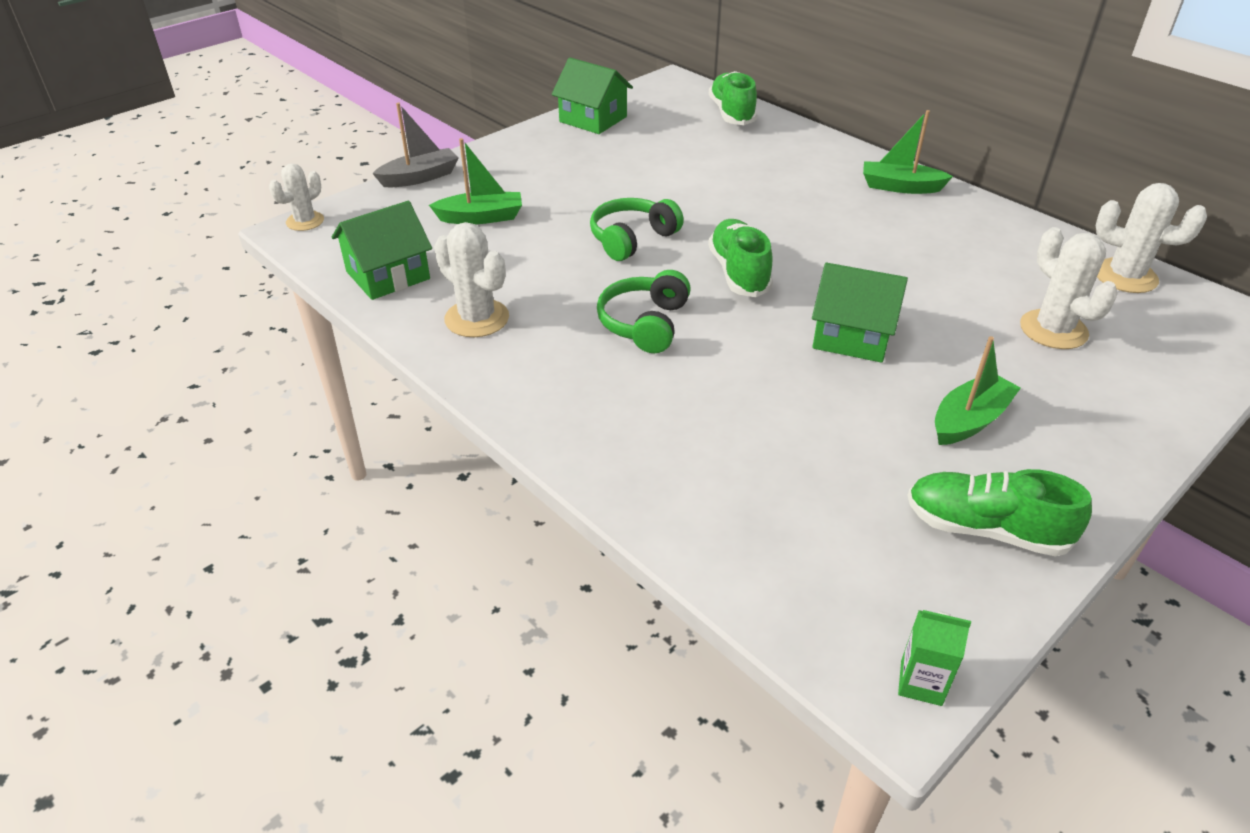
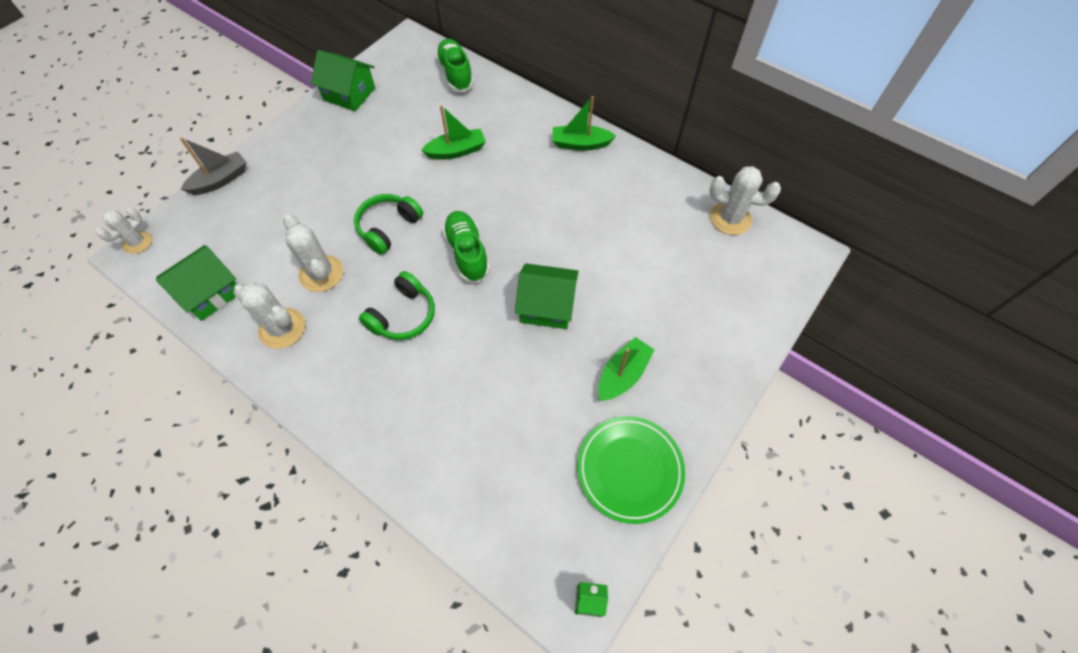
camera: 10 degrees left, 20 degrees up
green boat [429,138,522,224] -> green boat moved to [421,105,486,160]
green headphones [597,270,691,353] -> green headphones turned 150 degrees counterclockwise [359,271,435,340]
green shoe [907,469,1092,556] -> green plate [577,416,685,524]
white cactus [1020,227,1118,349] -> white cactus moved to [283,215,343,292]

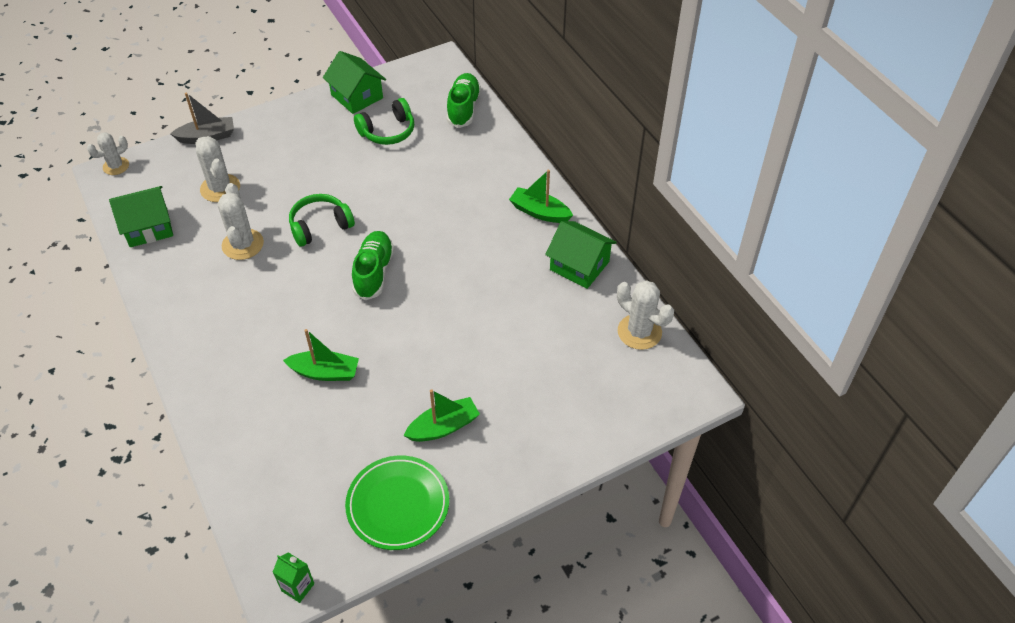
camera: 25 degrees right, 10 degrees down
white cactus [234,282,305,349] -> white cactus moved to [195,136,240,202]
green headphones [359,271,435,340] -> green headphones moved to [354,98,414,145]
green boat [421,105,486,160] -> green boat moved to [283,329,359,381]
green house [515,263,579,329] -> green house moved to [545,221,617,289]

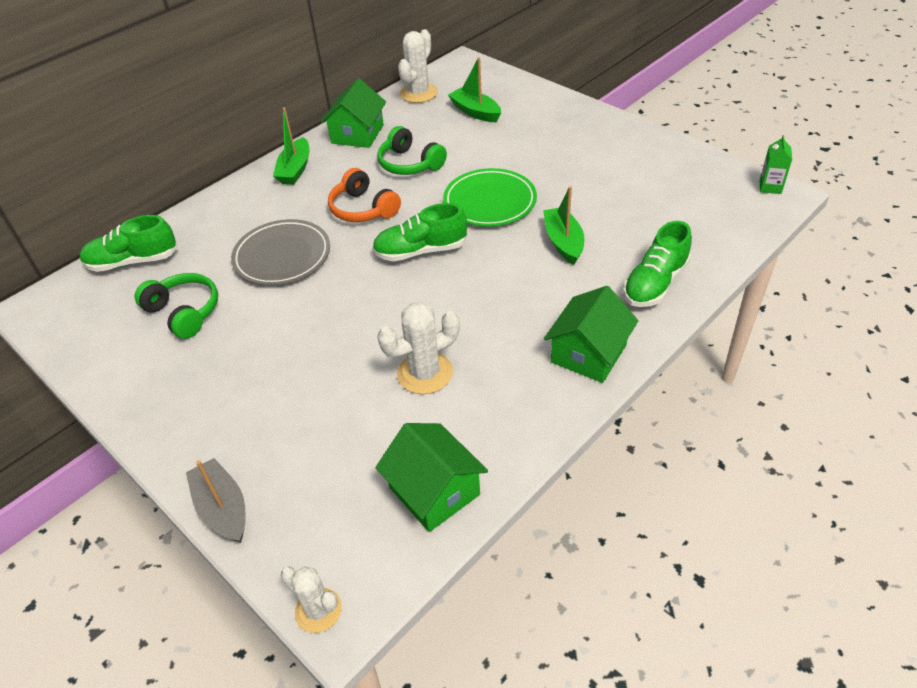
camera: 105 degrees left, 5 degrees down
white cactus [195,136,240,202] -> none
green headphones [289,194,355,247] -> green headphones moved to [377,126,447,175]
green house [323,51,386,114] -> green house moved to [544,286,638,383]
green plate [345,456,449,550] -> green plate moved to [443,168,537,227]
green boat [404,389,480,442] -> green boat moved to [448,57,501,122]
none -> grey plate [231,219,330,285]
none -> orange headphones [328,168,401,222]
none -> green shoe [623,221,692,307]

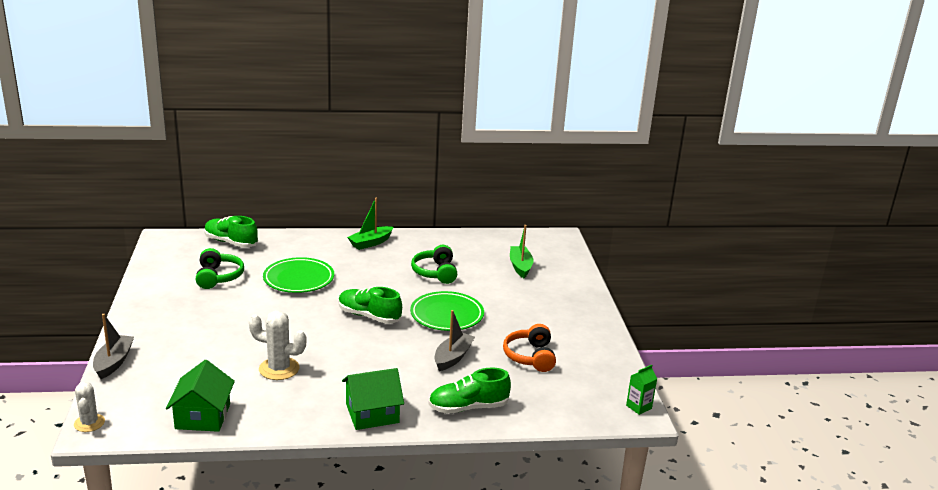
camera: 35 degrees right, 20 degrees down
grey plate [231,219,330,285] -> green plate [263,257,334,293]
green house [321,78,386,148] -> none
orange headphones [328,168,401,222] -> orange headphones moved to [503,324,556,372]
white cactus [398,29,438,103] -> none
green boat [543,186,584,265] -> grey boat [434,310,475,371]

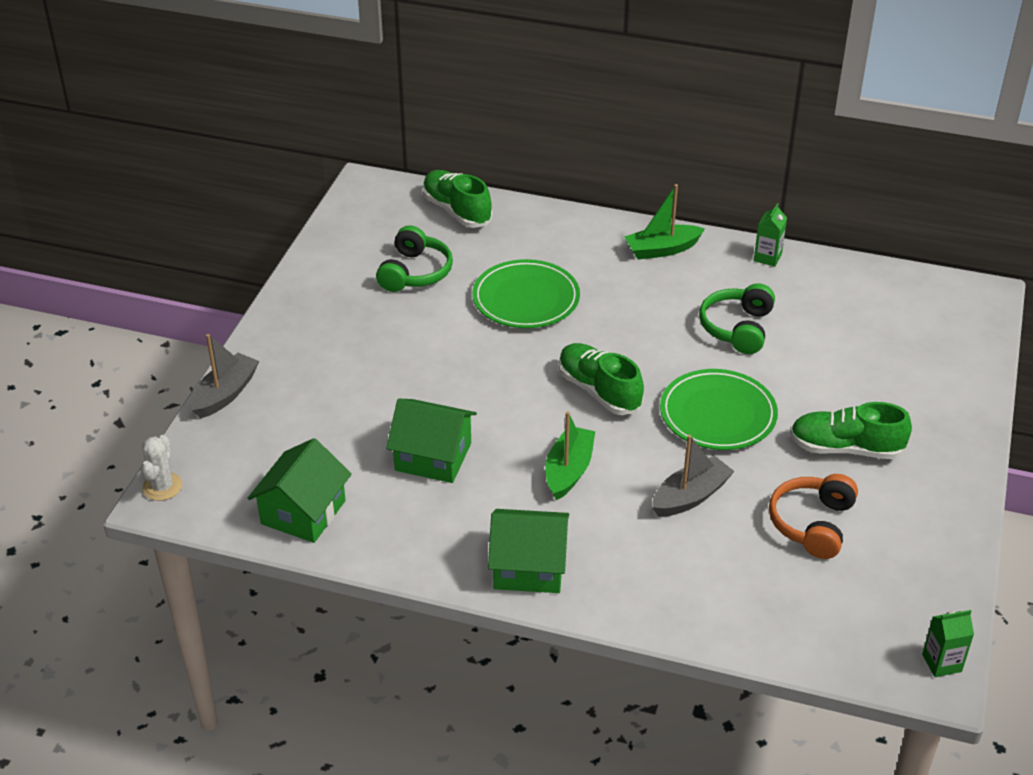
camera: 25 degrees right, 15 degrees up
white cactus [249,311,306,380] -> green house [386,399,477,483]
green shoe [428,368,511,414] -> green shoe moved to [790,402,912,459]
green boat [510,225,534,278] -> green boat moved to [545,411,595,500]
none -> green carton [754,203,787,267]

